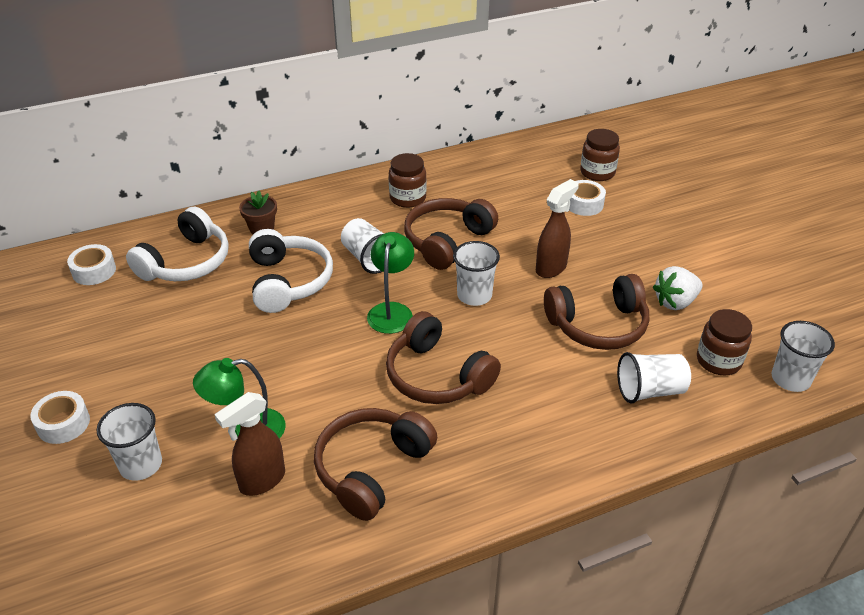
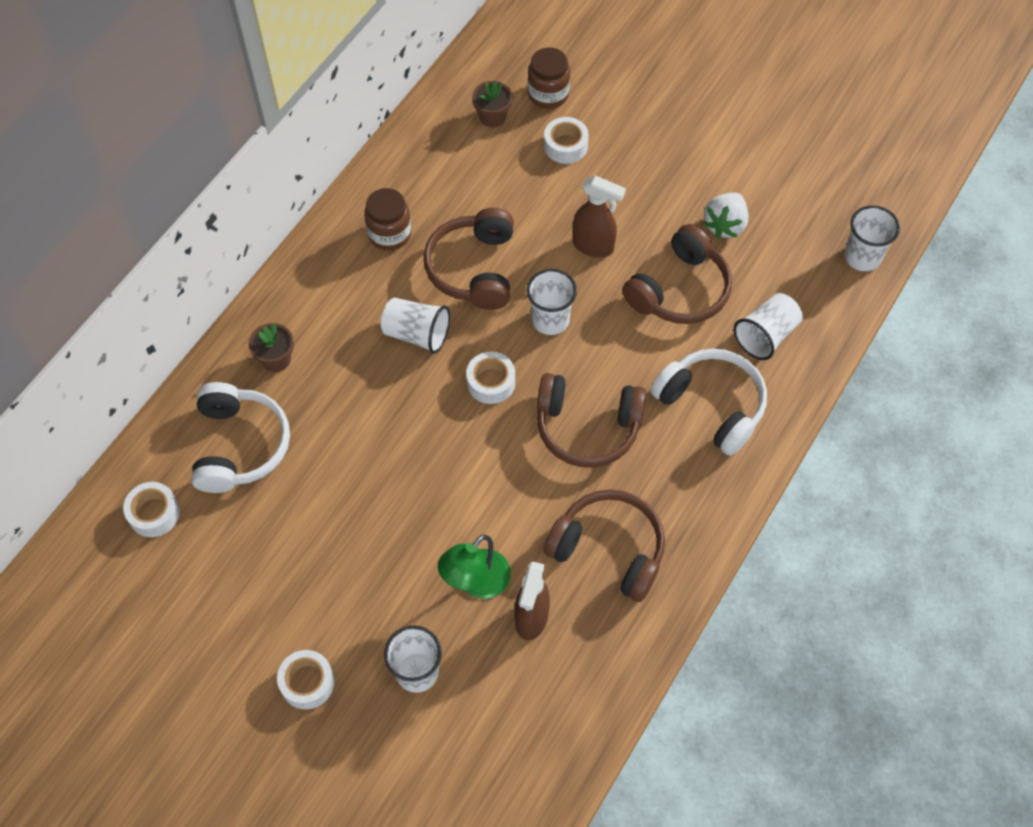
camera: 35 degrees left, 20 degrees up
white headphones [249,229,333,313] -> white headphones moved to [651,349,767,456]
brown headphones [314,408,437,521] -> brown headphones turned 120 degrees clockwise [543,489,665,602]
green lamp [367,232,414,334] -> white tape [466,352,515,404]
brown spray bottle [536,179,579,278] -> brown spray bottle turned 105 degrees clockwise [573,176,626,258]
brown jar [697,309,752,375] -> none
none -> brown flower pot [472,81,513,127]

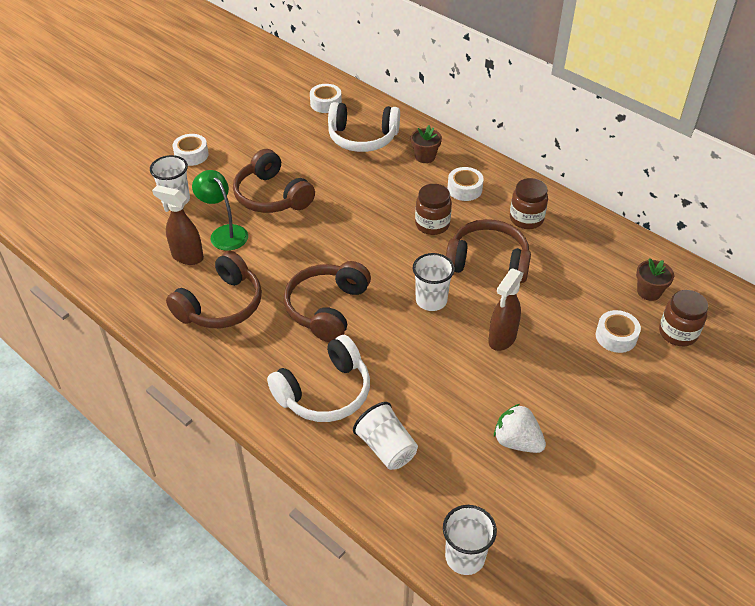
camera: 100 degrees right, 15 degrees down
white cup [381,298,450,354] -> brown jar [415,184,452,235]
white tape [466,352,515,404] -> white tape moved to [447,167,484,201]
brown headphones [622,224,732,324] -> brown headphones moved to [233,149,315,213]

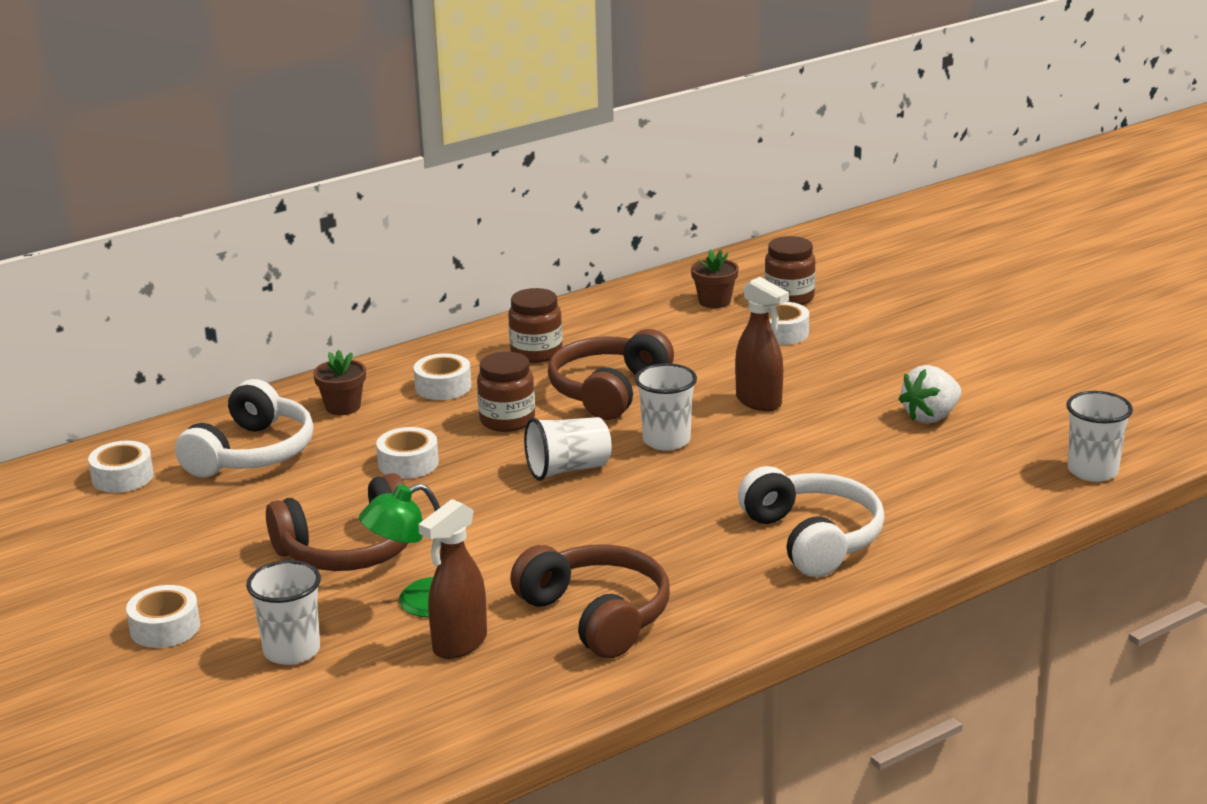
camera: 75 degrees left, 20 degrees down
brown headphones [284,261,371,342] -> none
white cup [353,402,418,470] -> white cup moved to [524,417,612,481]
none -> white tape [376,427,439,479]

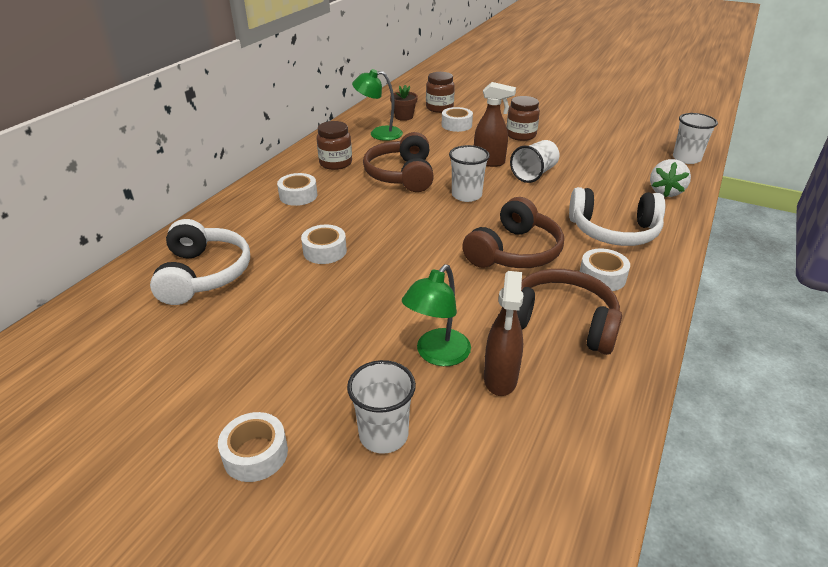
camera: 30 degrees left, 10 degrees up
white tape [88,441,154,493] -> white tape moved to [579,249,630,291]
brown headphones [266,473,408,571] -> brown headphones moved to [462,197,564,268]
brown flower pot [313,350,366,415] -> none
brown jar [477,352,535,432] -> brown jar moved to [507,96,540,141]
white cup [524,417,612,481] -> white cup moved to [510,140,559,183]
white headphones [738,466,885,577] -> white headphones turned 150 degrees clockwise [569,187,665,246]
white strawberry [898,365,961,423] -> white strawberry moved to [650,159,691,197]
none -> green lamp [352,69,403,141]

